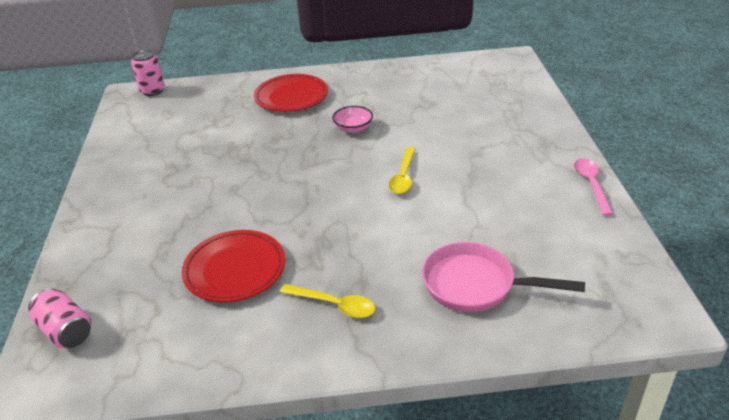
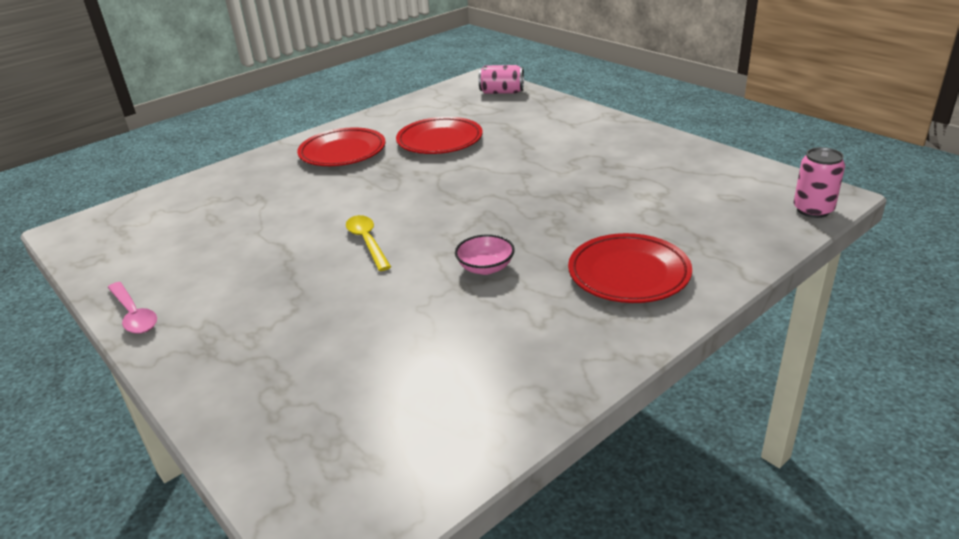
camera: 145 degrees right, 5 degrees down
yellow spoon [280,284,376,318] -> red plate [297,127,386,166]
pink pan [422,242,585,312] -> none

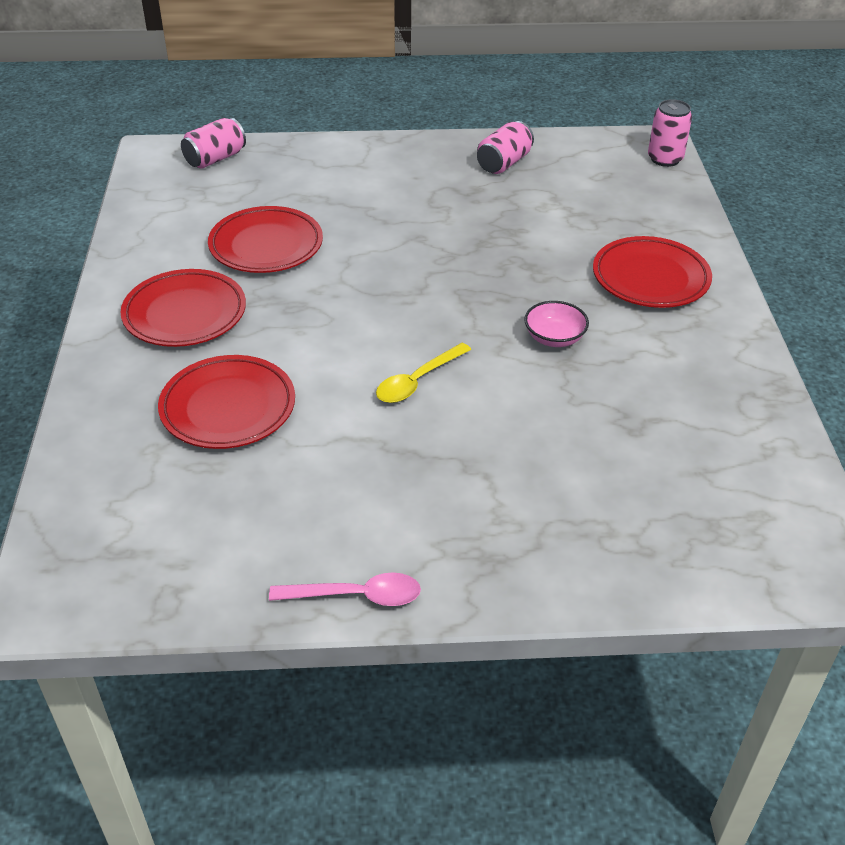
camera: 55 degrees left, 10 degrees up
yellow spoon [346,215,391,271] -> yellow spoon turned 60 degrees counterclockwise [376,343,471,403]
none -> red plate [158,355,295,449]
none -> pink can [477,121,534,174]

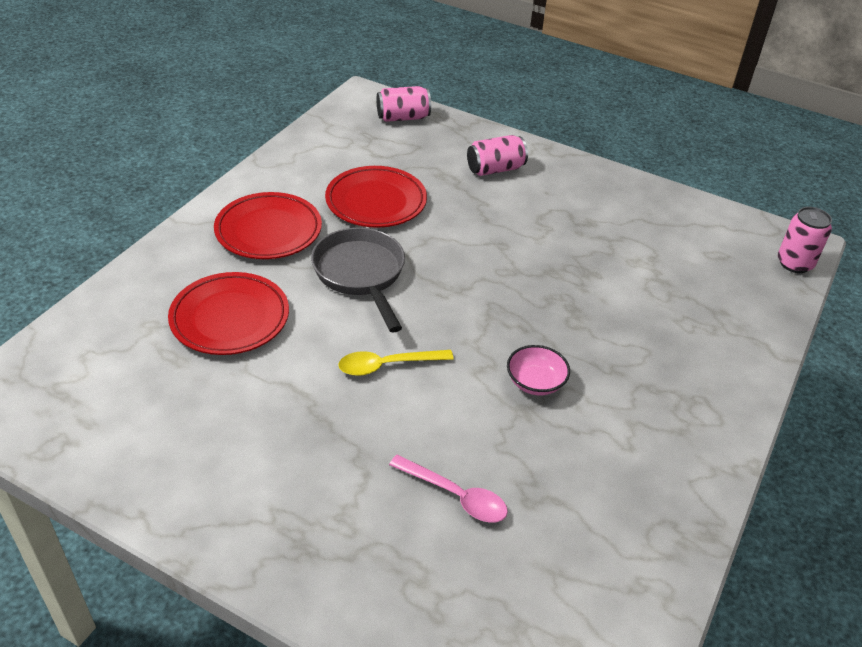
camera: 30 degrees right, 0 degrees up
pink spoon [269,572,421,606] -> pink spoon moved to [389,455,508,523]
pink can [477,121,534,174] -> pink can moved to [467,135,528,176]
red plate [593,236,712,308] -> none
none -> grey pan [311,228,405,333]

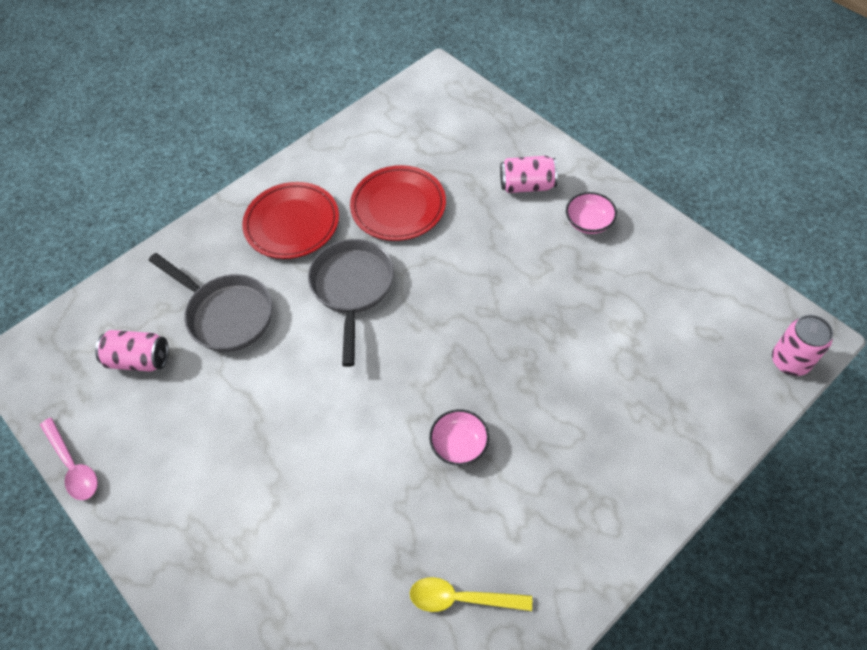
camera: 25 degrees right, 15 degrees up
red plate [168,272,289,355] -> grey pan [149,253,273,352]
yellow spoon [338,350,454,376] -> yellow spoon moved to [410,577,532,612]
pink can [377,86,431,122] -> pink can moved to [95,330,169,372]
pink spoon [389,455,508,523] -> pink spoon moved to [40,418,98,500]
none -> pink bowl [566,192,617,234]

